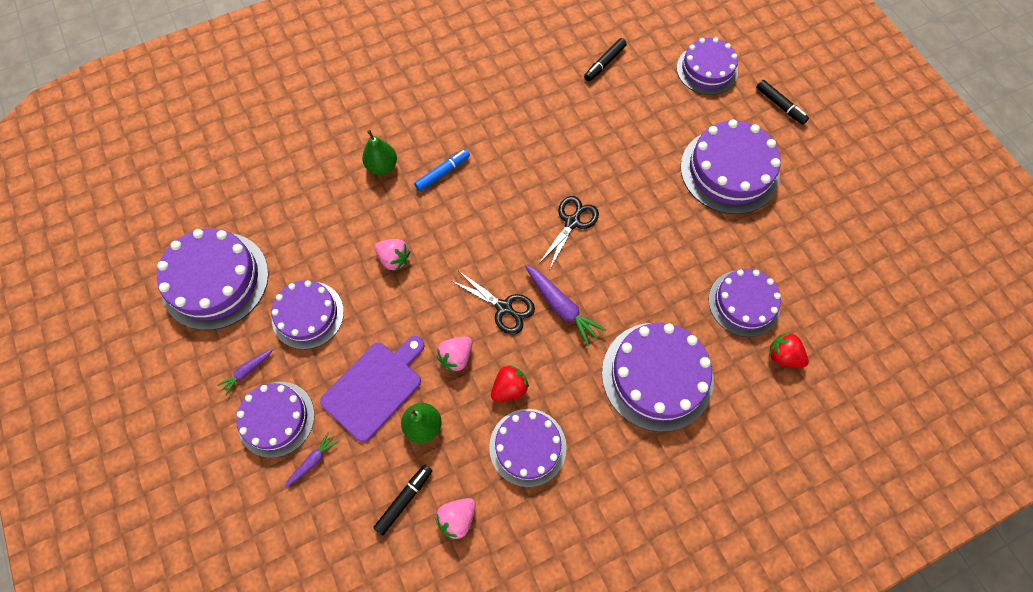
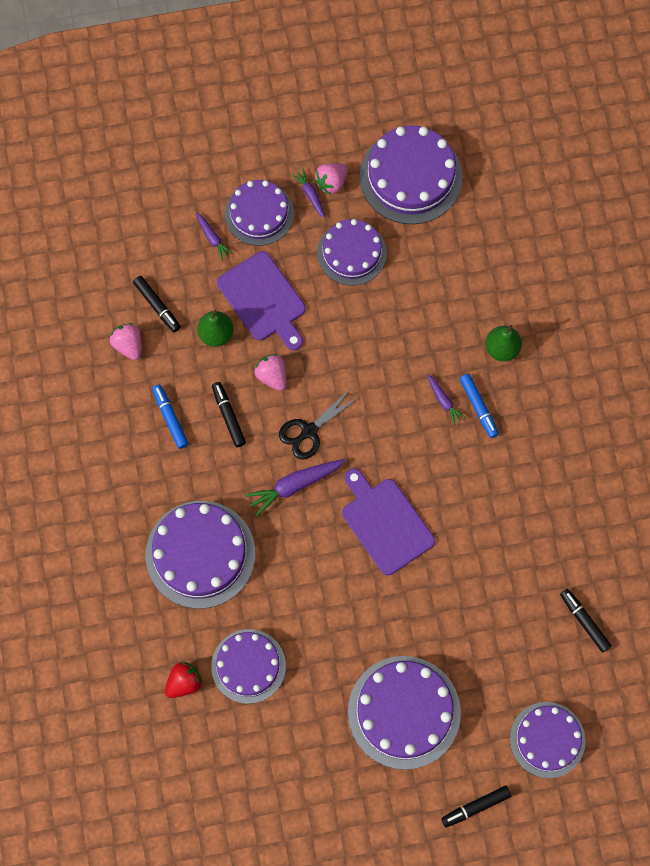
camera: 105 degrees right, 5 degrees up
pink strawberry [375,239,410,271] -> pink strawberry moved to [314,163,348,195]
purple cake [489,409,567,487] -> blue marker [152,384,189,449]
red strawberry [491,365,529,402] -> black marker [212,382,246,447]
black scissors [539,196,599,270] -> purple cutting board [342,468,435,575]
none -> purple carrot [427,374,466,425]

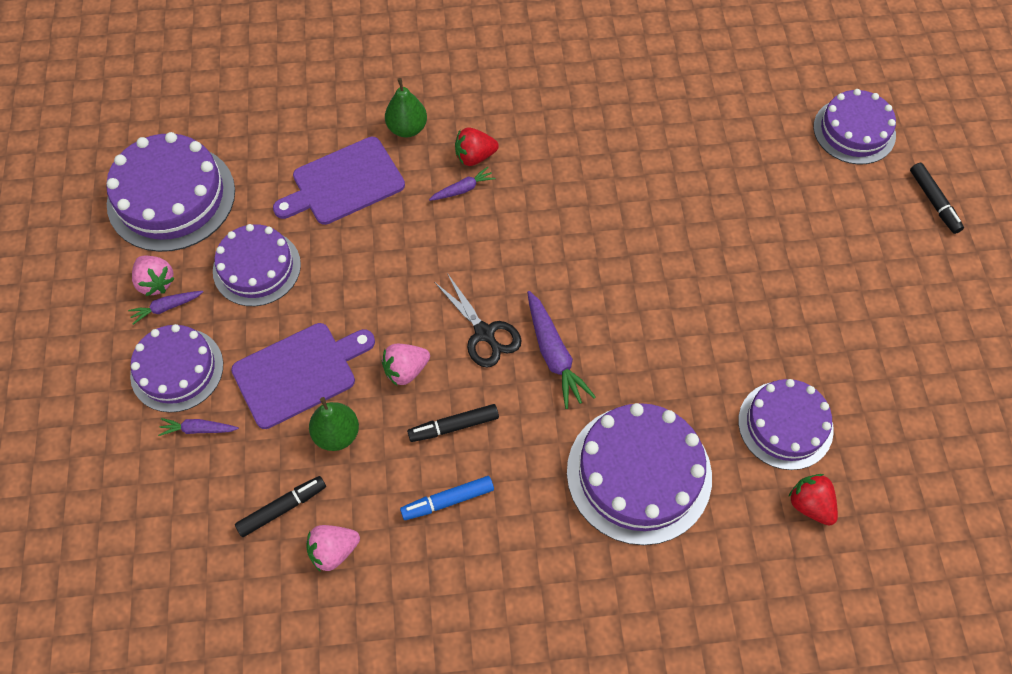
camera: 85 degrees left, 10 degrees down
purple carrot [196,213,233,261] -> purple carrot turned 150 degrees counterclockwise [158,418,239,436]
purple cutting board [342,468,435,575] -> purple cutting board moved to [273,137,405,225]
purple cake [348,656,461,770] -> none
blue marker [460,374,499,438] -> red strawberry [455,127,499,166]
black marker [560,589,612,653] -> none

